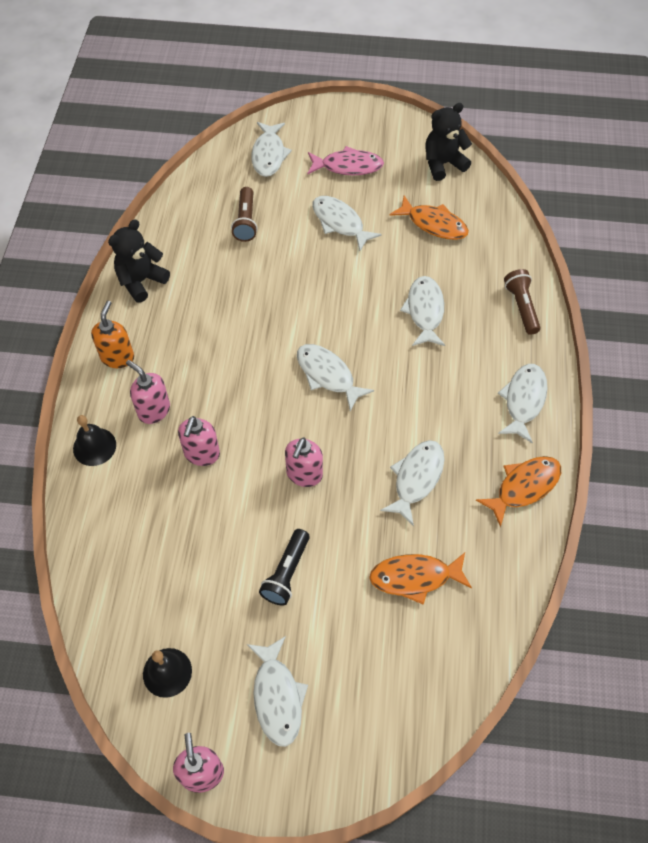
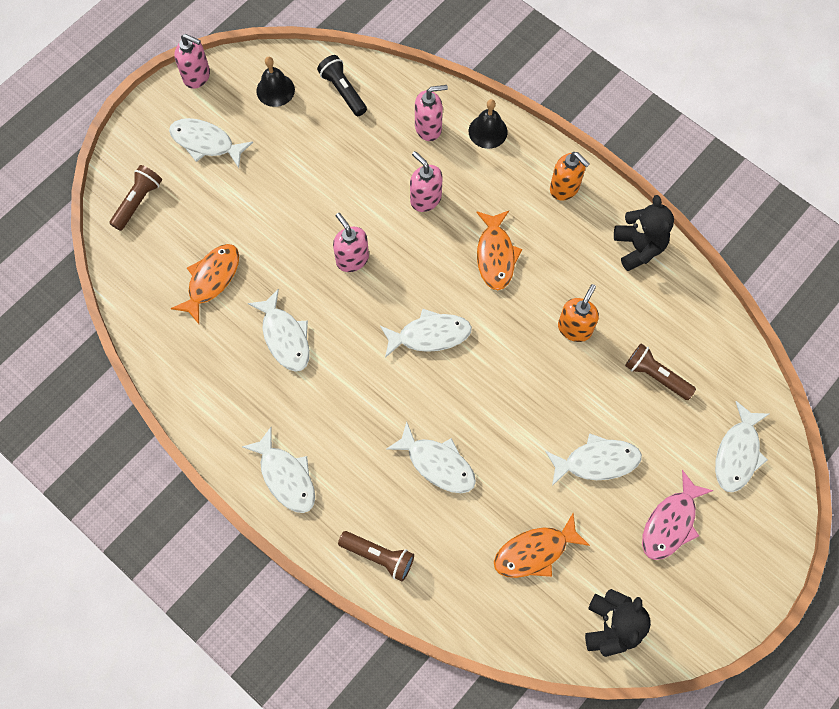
camera: 125 degrees right, 10 degrees up
pink soap dispenser [126,360,170,424] -> pink soap dispenser moved to [415,85,448,141]
white fish [251,122,292,177] -> white fish turned 105 degrees counterclockwise [715,401,769,492]
black flashlight [259,529,310,606] -> black flashlight moved to [317,55,367,116]
orange fish [476,456,561,527] -> orange fish moved to [476,211,523,290]
none -> brown flashlight [109,165,162,231]
none -> orange soap dispenser [558,284,599,342]

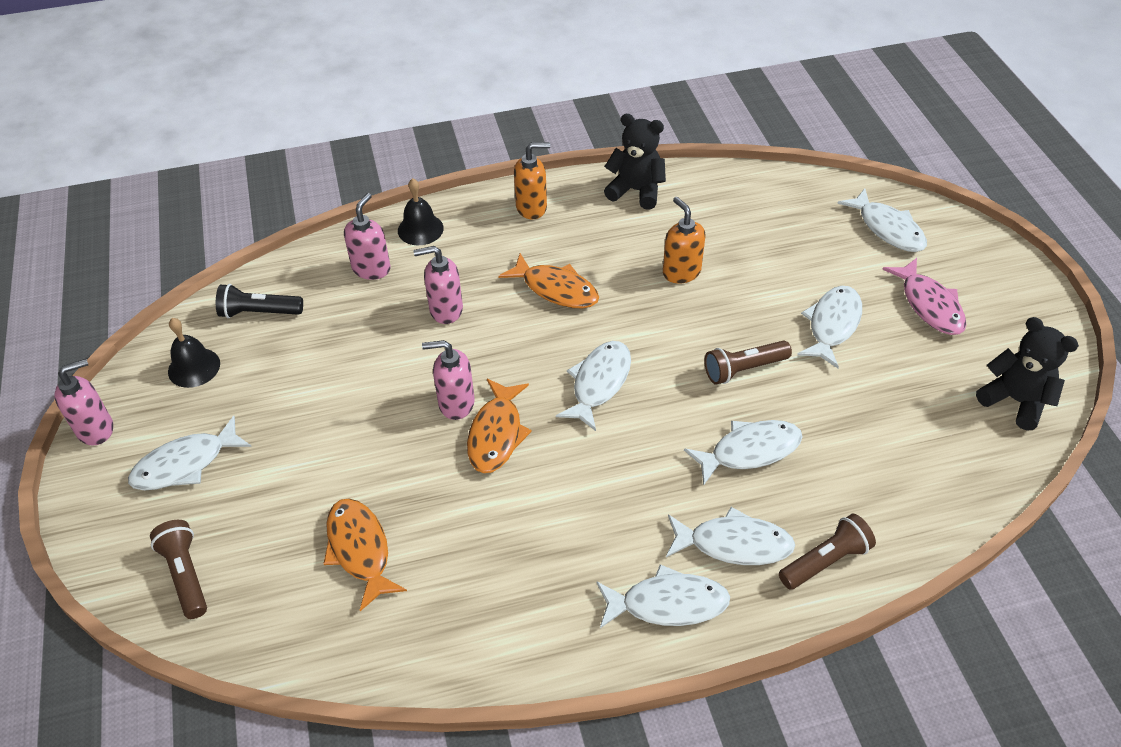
camera: 55 degrees left, 20 degrees down
white fish [248,289,310,372] -> white fish moved to [666,507,795,565]
orange fish [494,513,590,578] -> orange fish moved to [467,379,532,473]
brown flashlight [625,344,696,400] -> brown flashlight moved to [704,341,792,385]

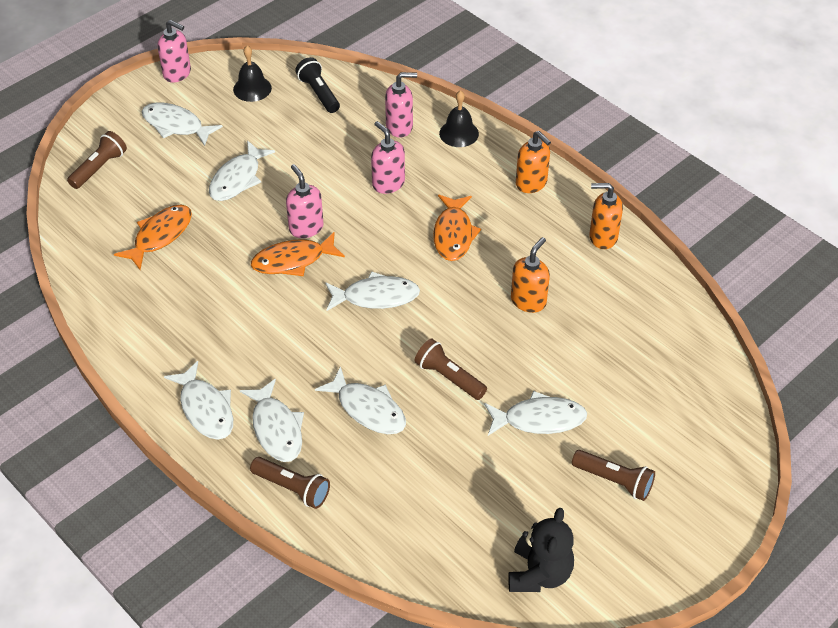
camera: 60 degrees right, 0 degrees up
black teddy bear [604,114,666,210] -> orange soap dispenser [589,183,623,249]
white fish [837,188,927,252] -> white fish moved to [209,140,275,201]
pink fish [882,258,967,335] -> brown flashlight [572,450,655,501]

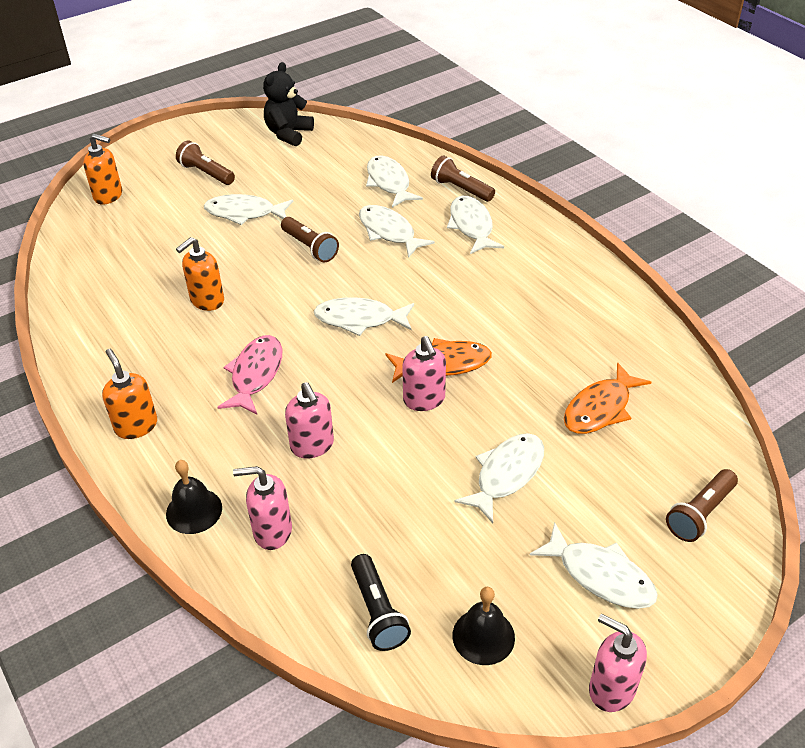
camera: 170 degrees left, 5 degrees down
white fish [164,361,233,440] -> white fish moved to [366,155,423,207]
orange fish [433,195,481,261] -> pink fish [217,335,283,415]
orange soap dispenser [589,183,623,249] -> orange soap dispenser moved to [83,134,122,205]

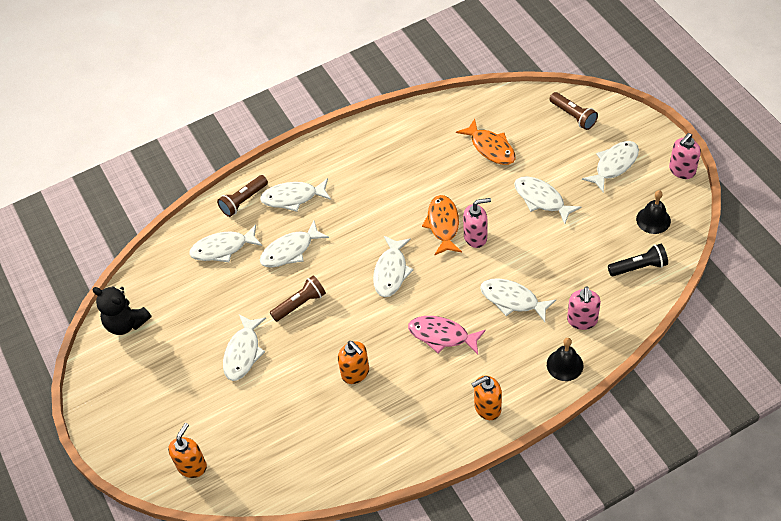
camera: 80 degrees left, 10 degrees up
brown flashlight [176,141,235,185] -> none
pink soap dispenser [285,382,334,459] -> white fish [480,278,556,322]

